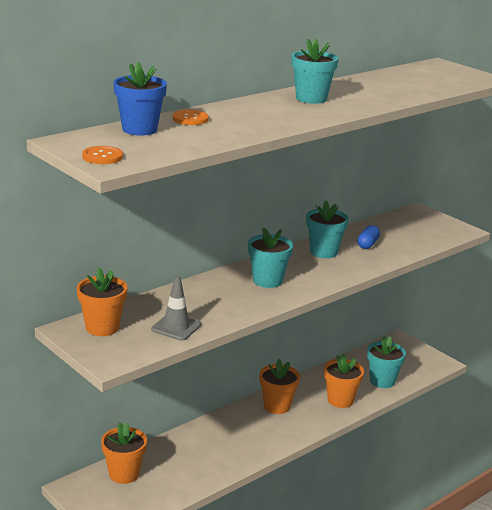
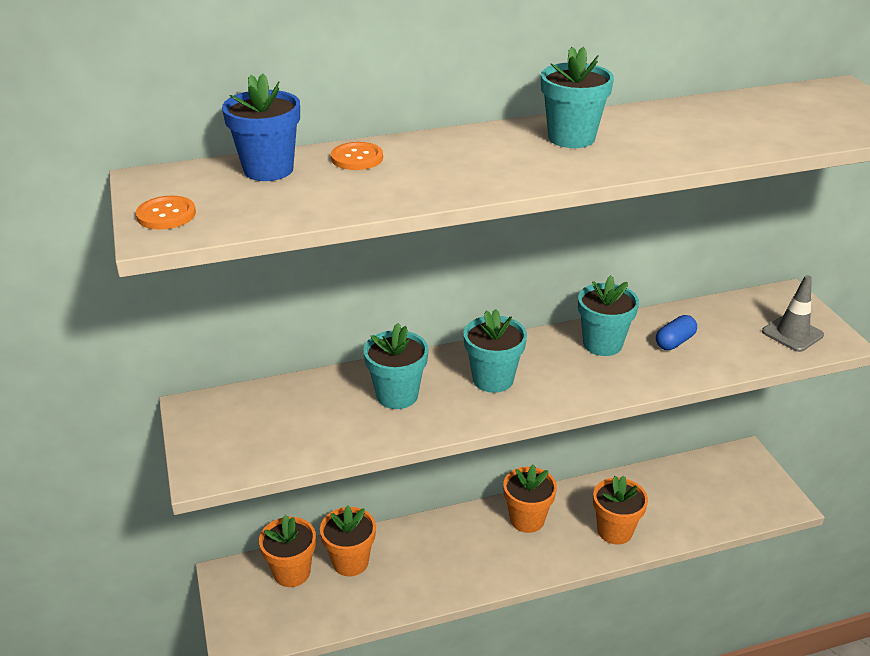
camera: 25 degrees right, 10 degrees up
orange flower pot [77,268,127,336] -> orange flower pot moved to [320,506,376,576]
grey traffic cone [151,275,201,341] -> grey traffic cone moved to [762,275,824,352]
turquoise flower pot [367,336,406,388] -> turquoise flower pot moved to [364,323,428,409]

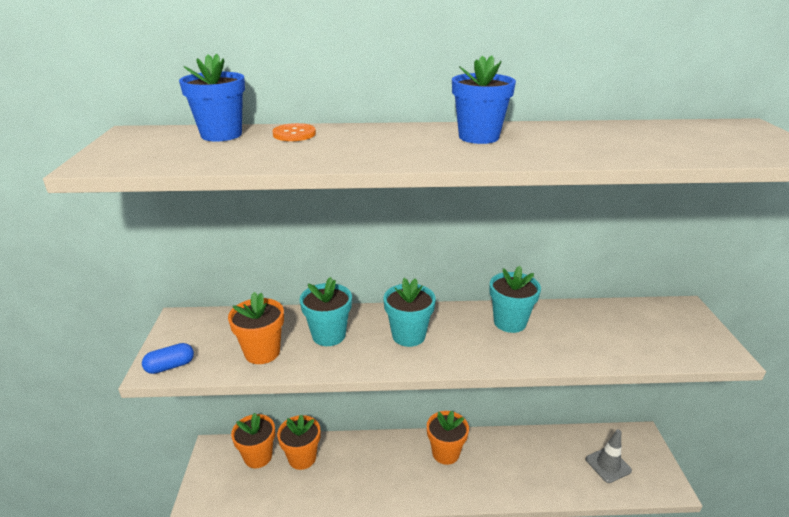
camera: 15 degrees right, 5 degrees down
orange button [136,196,196,230] -> none
turquoise flower pot [541,47,614,148] -> blue flower pot [452,55,516,144]
orange flower pot [593,475,648,544] -> orange flower pot moved to [228,292,284,364]
blue capsule [656,315,697,350] -> blue capsule moved to [142,343,194,374]
grey traffic cone [762,275,824,352] -> grey traffic cone moved to [586,429,632,483]

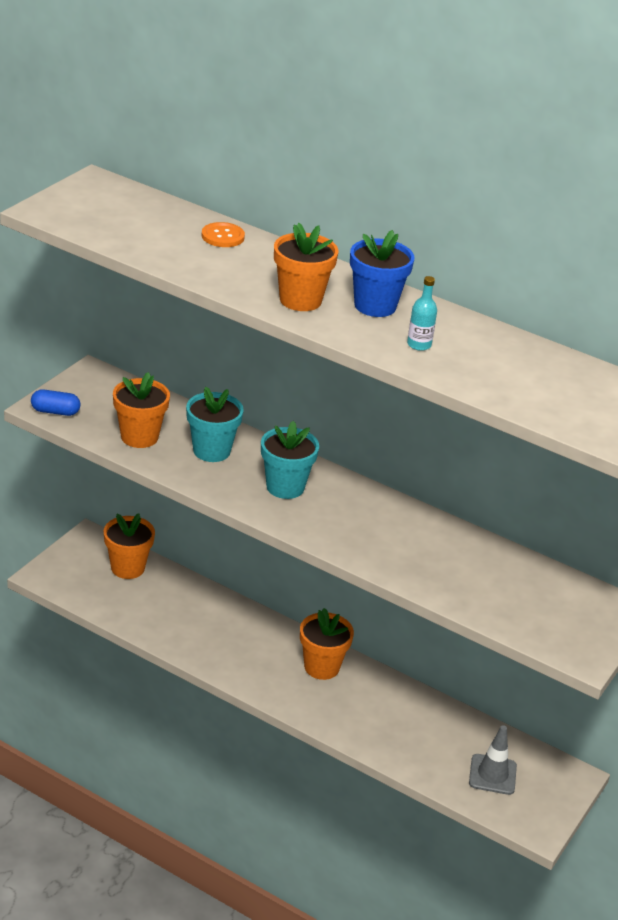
camera: 30 degrees right, 5 degrees up
blue flower pot [179,54,245,142] -> none
orange flower pot [277,415,320,470] -> orange flower pot moved to [274,223,338,311]
turquoise flower pot [489,266,541,333] -> none
none -> turquoise bottle [407,276,437,351]

